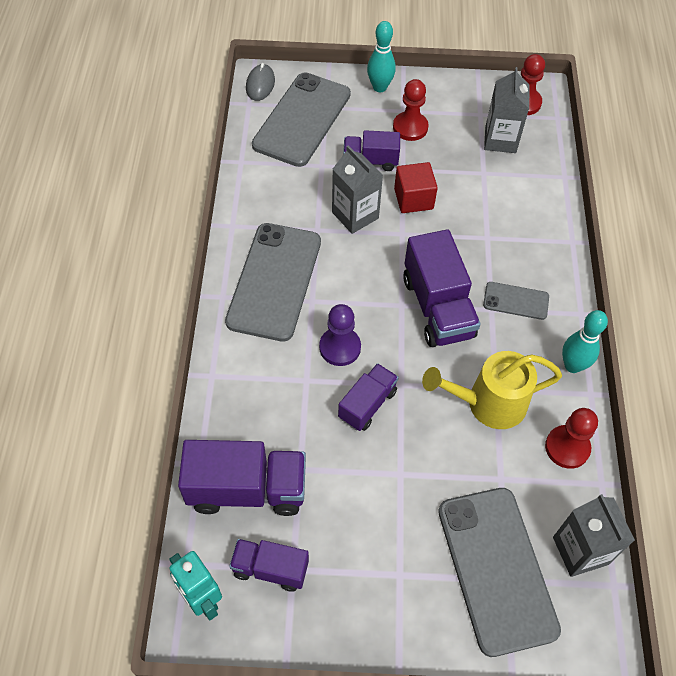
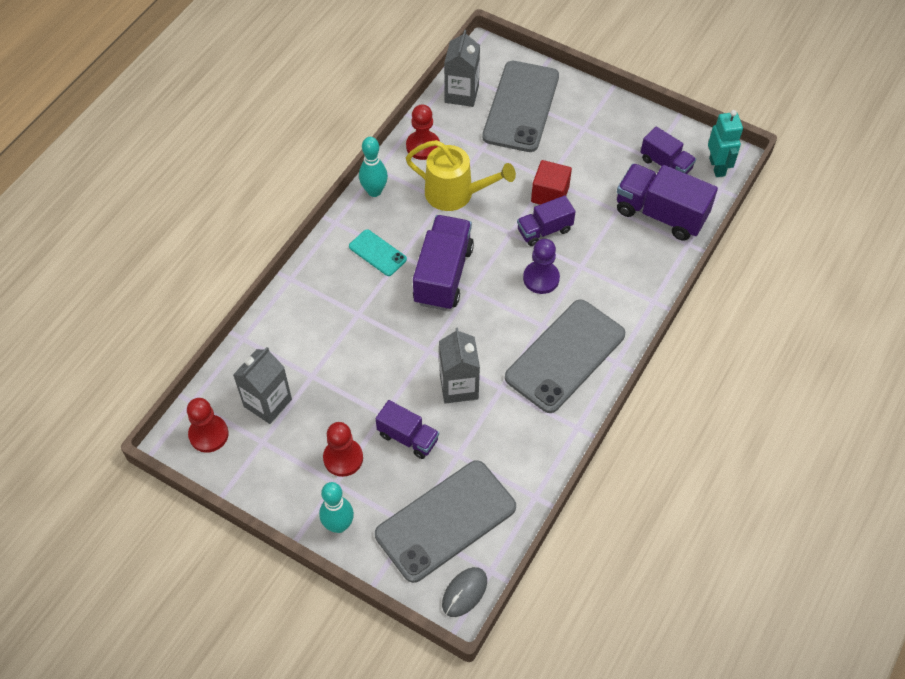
camera: 150 degrees left, 0 degrees up
red cube [394,162,438,213] -> red cube moved to [531,160,572,205]
grey phone [483,282,549,320] -> turquoise phone [349,229,407,276]

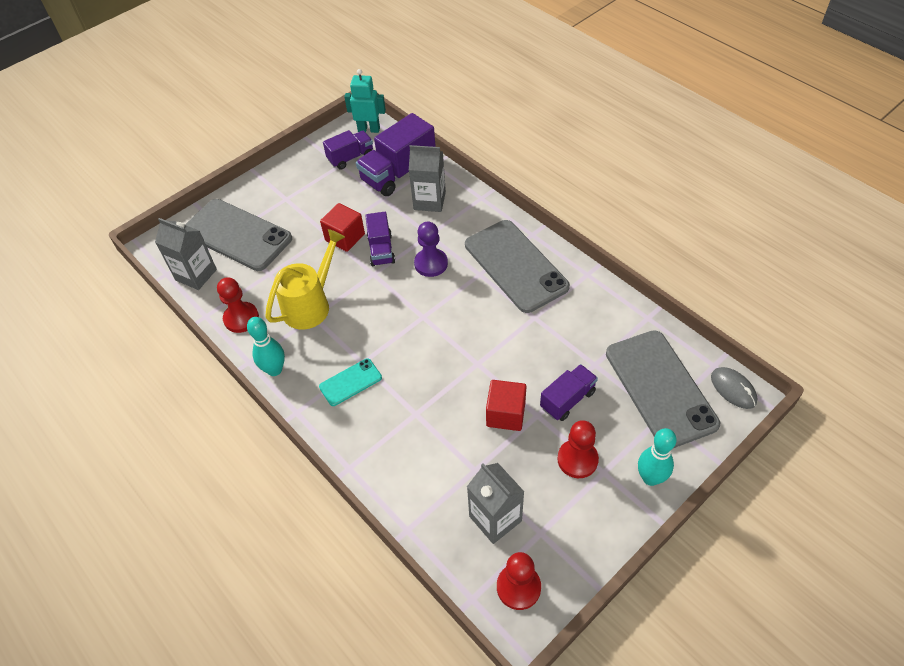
camera: 70 degrees left, 5 degrees down
purple truck [413,215,474,311] -> none
grey carton [439,328,480,404] -> grey carton moved to [409,145,446,212]
none -> red cube [486,380,526,431]

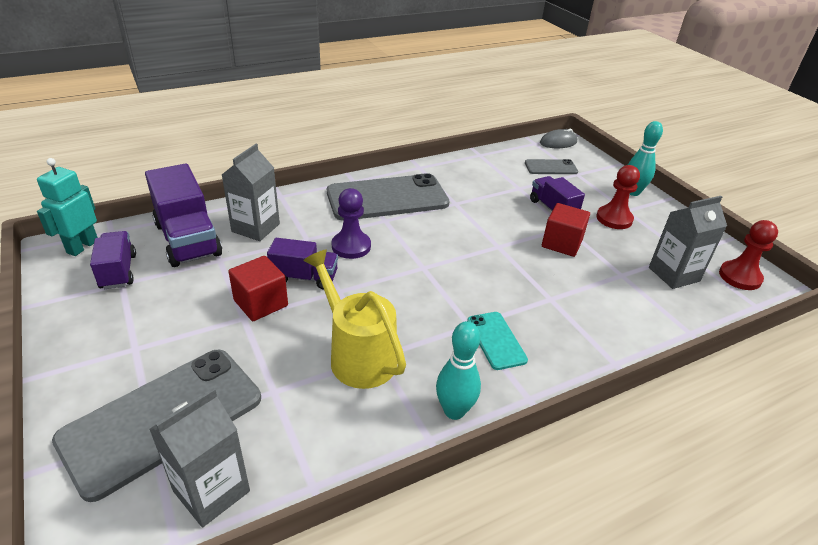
camera: 80 degrees left, 15 degrees down
red pawn [217,277,259,333] -> none
grey phone [606,330,720,448] -> grey phone [525,159,578,174], size x0.48

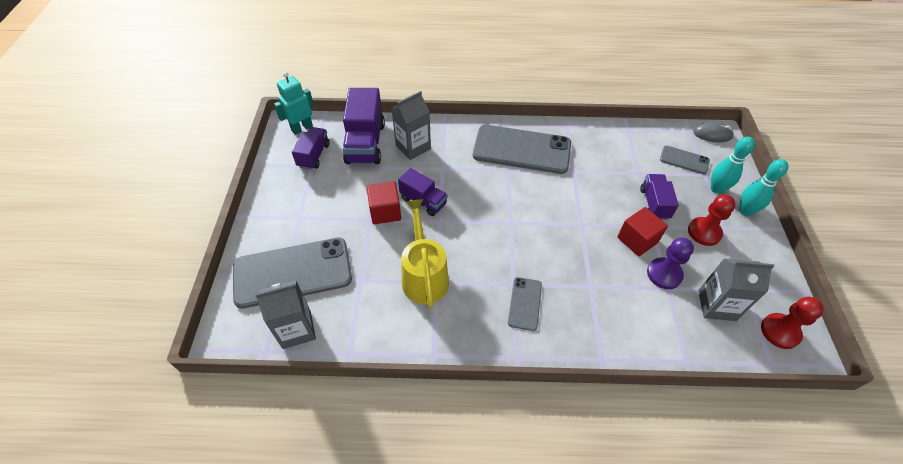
camera: 30 degrees right, 15 degrees up
purple pawn [332,188,371,259] -> purple pawn moved to [647,237,694,289]
turquoise bowling pin [436,321,481,420] -> turquoise bowling pin moved to [711,137,755,194]
turquoise phone [467,312,528,370] -> grey phone [508,277,542,331]

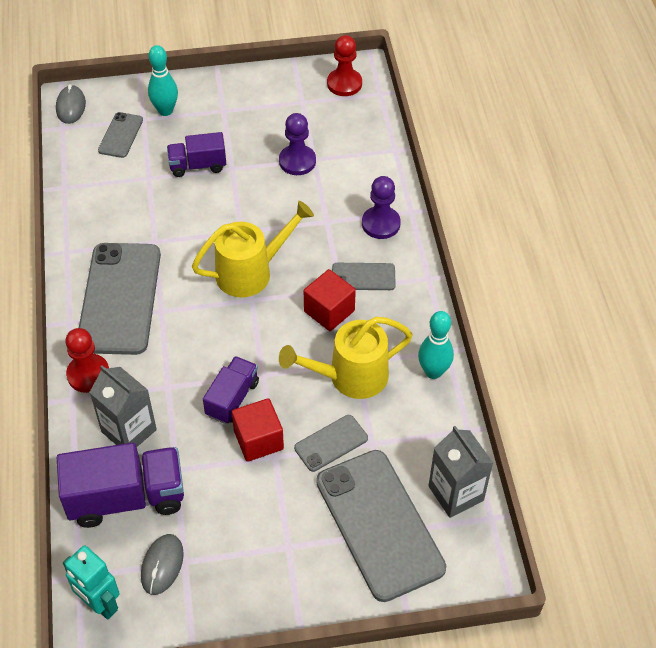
camera: 100 degrees left, 0 degrees up
purple truck [292,127,330,170] -> grey mouse [141,534,184,595]
red cube [617,207,668,256] -> red cube moved to [304,269,356,331]
red pawn [688,195,736,246] -> red pawn moved to [65,328,109,393]
grey carton [698,258,774,321] -> none
turquoise bowling pin [739,159,788,216] -> turquoise bowling pin moved to [418,311,454,379]
none -> yellow watering can [192,201,314,297]
none -> grey phone [294,415,368,472]
none -> purple pawn [362,176,401,239]

